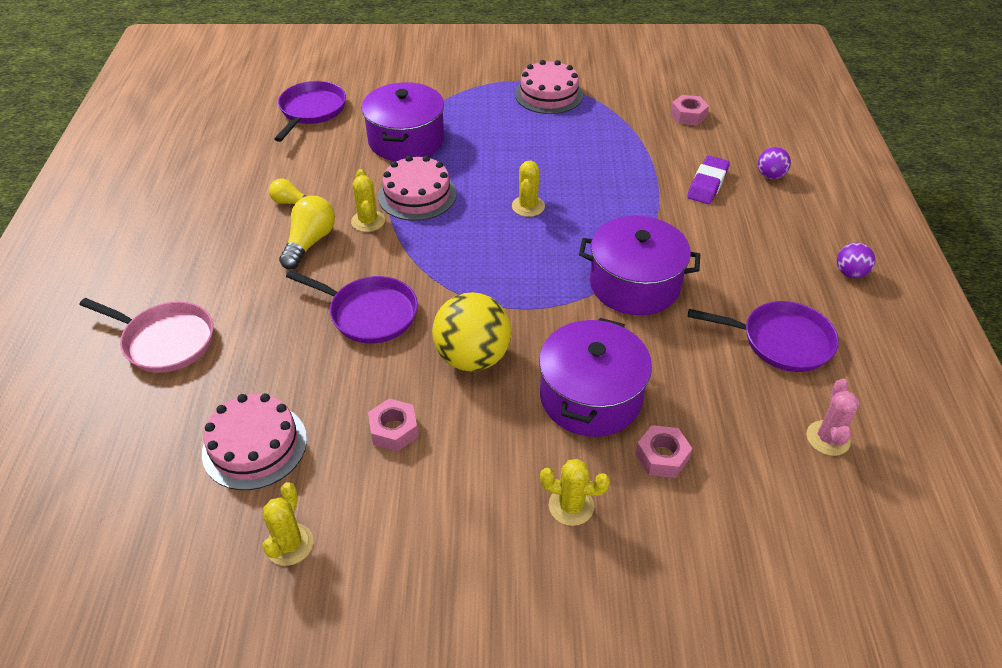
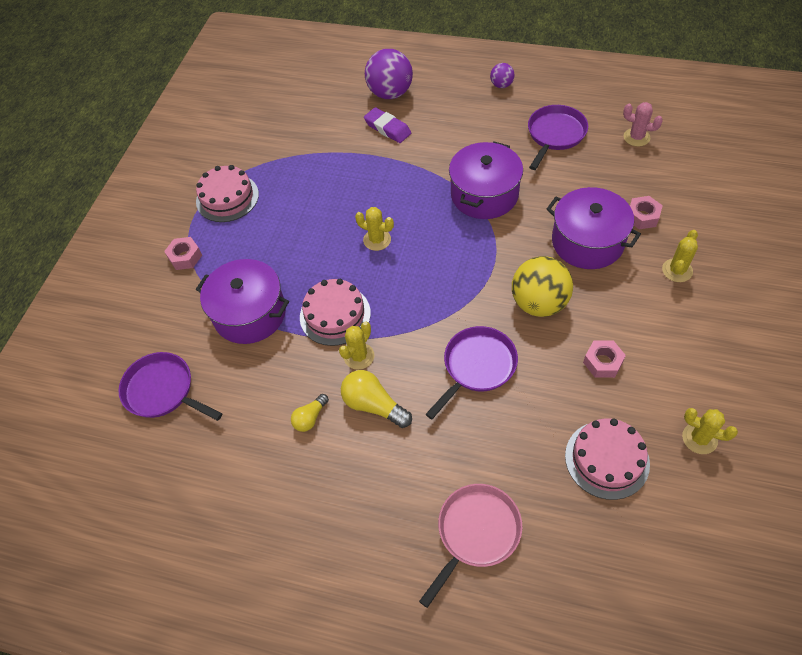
camera: 70 degrees left, 10 degrees up
yellow cactus [351,169,385,232] -> yellow cactus turned 60 degrees counterclockwise [339,322,374,370]
pink nut [670,95,709,125] -> pink nut moved to [164,237,202,270]
purple ball [758,147,791,179] -> purple ball [365,49,413,99], size x1.98

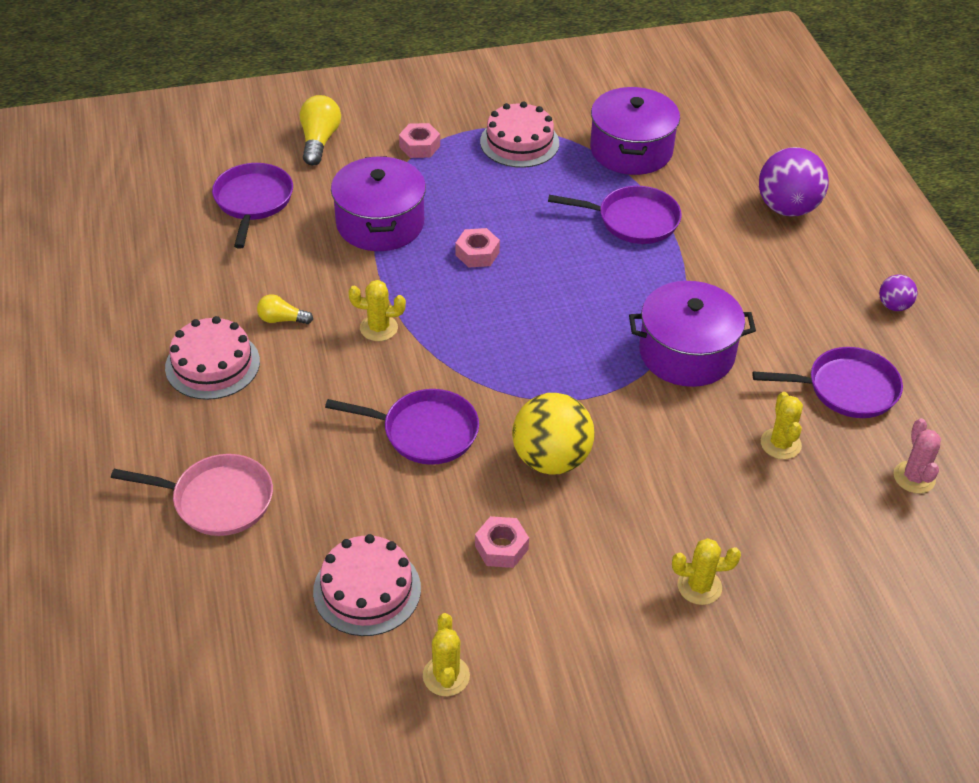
camera: 55 degrees right, 10 degrees down
pink cake [300,279,371,346] -> pink cake moved to [165,316,260,400]
yellow light bulb [341,370,412,428] -> yellow light bulb moved to [300,95,341,165]
yellow cactus [355,207,394,251] -> yellow cactus moved to [761,392,803,459]
purple eraser [364,107,411,143] -> none
purple pot [547,187,641,269] -> purple pot moved to [590,87,680,175]
pink nut [630,196,663,230] -> pink nut moved to [456,228,500,268]
none -> purple pan [548,186,682,244]

